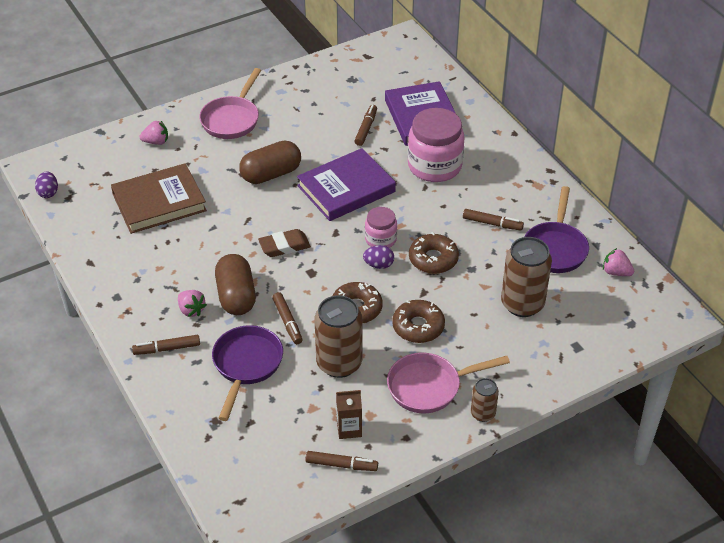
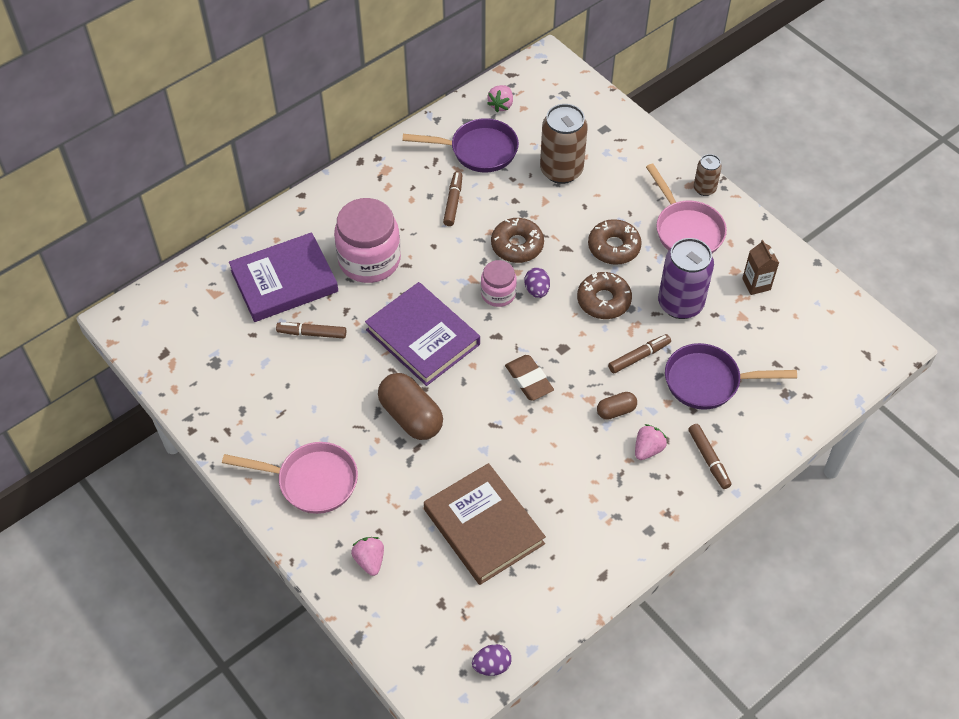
camera: 100 degrees left, 10 degrees up
brown capsule [215,254,256,315] -> brown capsule [597,392,637,420], size x0.53
brown marker [306,451,378,471] -> none
brown can [315,295,362,378] -> purple can [658,238,714,319]

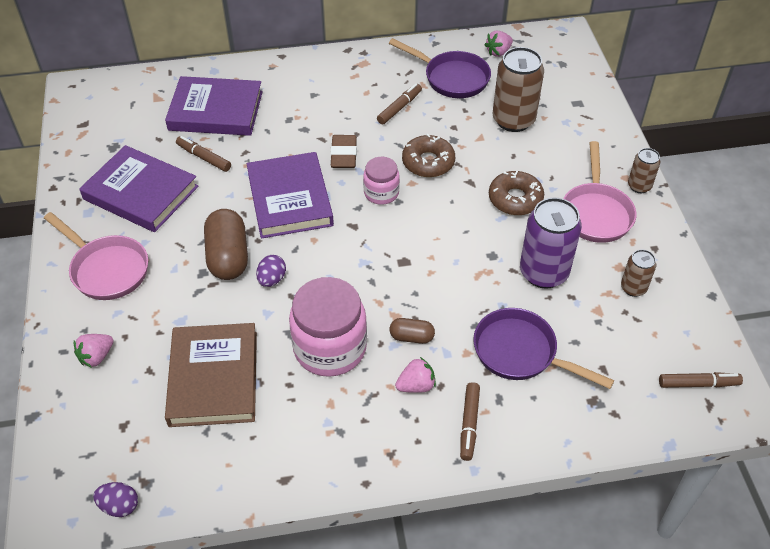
camera: 30 degrees right, 5 degrees down
pink jar [334,198,401,283] -> pink jar moved to [289,277,367,377]
pink strawberry [351,537,384,576] -> pink strawberry turned 150 degrees counterclockwise [74,334,113,368]
brown eraser [505,355,554,401] -> brown eraser moved to [330,135,357,168]
purple egg [524,268,550,298] -> purple egg moved to [256,255,286,287]
brown donut [577,272,632,319] -> none
brown marker [608,334,671,373] -> brown marker moved to [659,372,743,388]
brown carton [742,240,779,295] -> brown can [621,249,656,297]
none -> purple book [79,145,198,232]

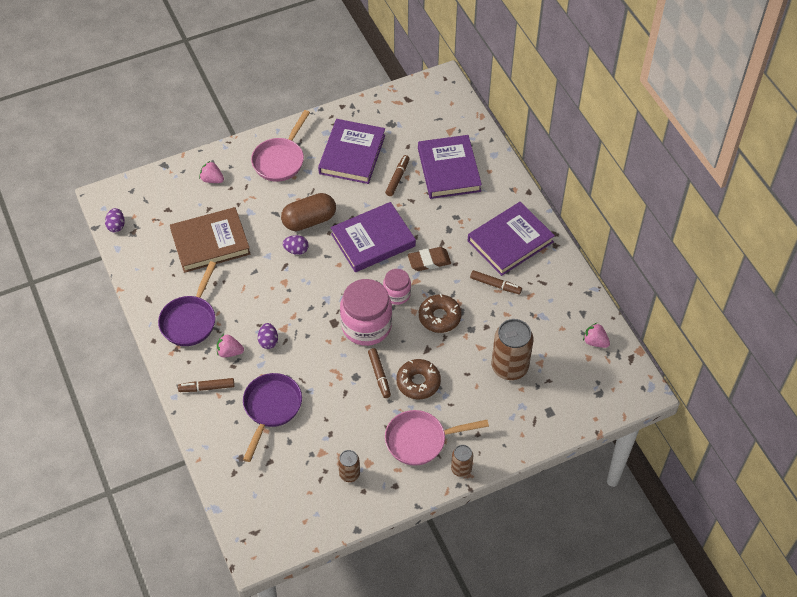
camera: 75 degrees right, 5 degrees up
pink jar [289,277,367,377] -> pink jar moved to [340,279,392,346]
purple pan [389,38,491,98] -> purple pan moved to [158,261,216,346]
brown capsule [390,318,435,344] -> purple egg [258,323,278,349]
pink strawberry [395,357,436,393] -> pink strawberry turned 135 degrees clockwise [217,334,244,358]
purple can [520,198,582,289] -> none
brown marker [659,372,743,388] -> brown marker moved to [368,348,391,398]
none -> purple book [468,202,555,276]

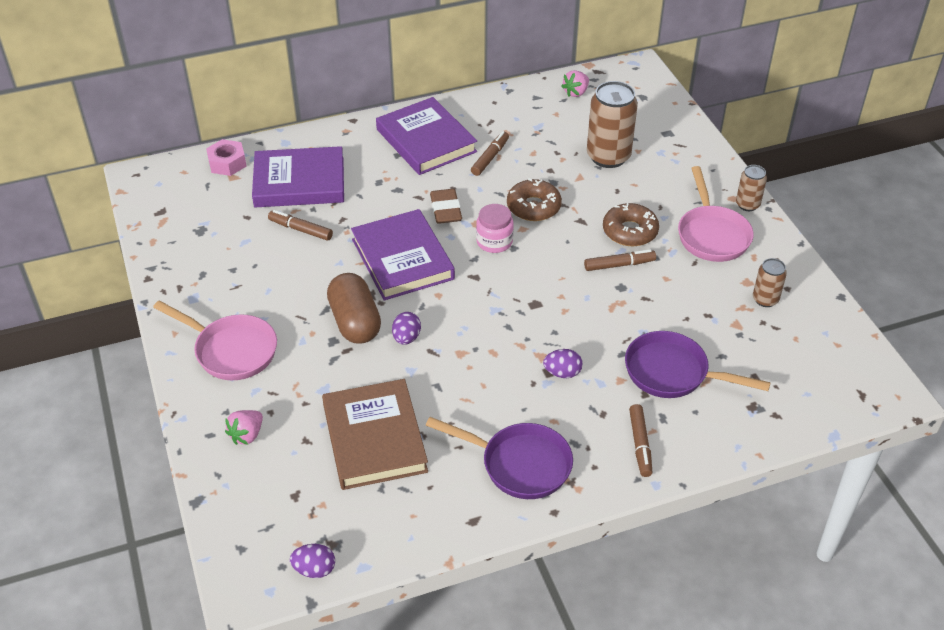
camera: 85 degrees left, 10 degrees down
pink strawberry [217,334,244,358] -> none
purple book [318,119,385,184] -> none
pink jar [340,279,392,346] -> none
none -> pink nut [206,139,247,176]

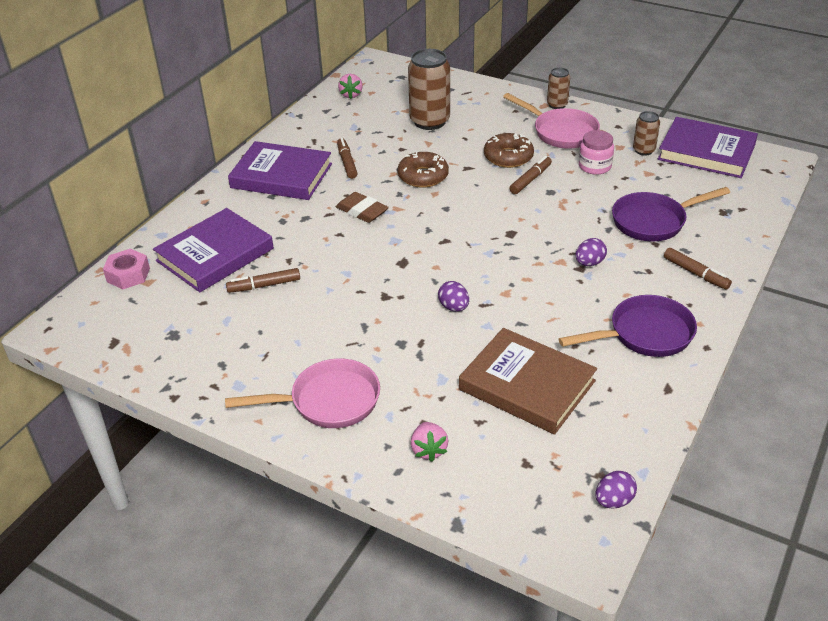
camera: 40 degrees left, 5 degrees down
brown capsule [327,273,381,344] -> none
purple book [351,209,455,300] -> purple book moved to [658,117,758,178]
pink jar [476,204,514,253] -> pink jar moved to [579,130,614,175]

